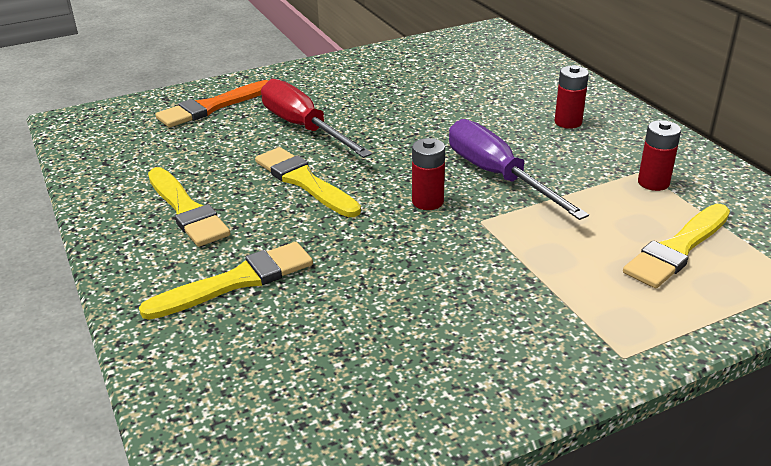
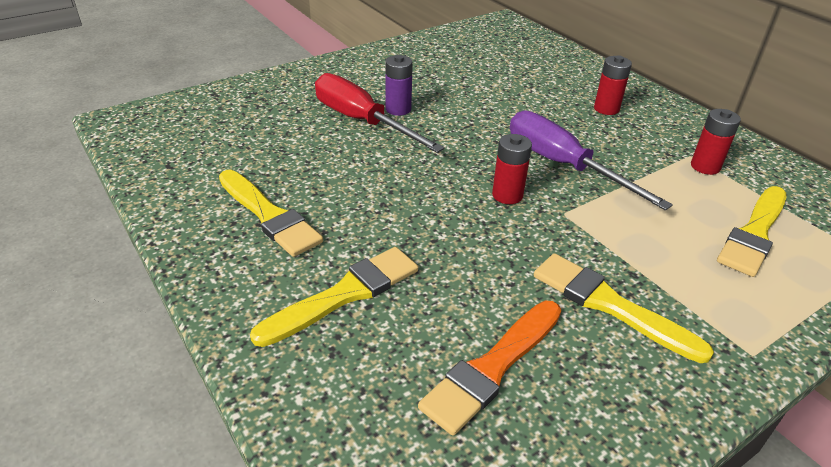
camera: 10 degrees left, 5 degrees up
orange brush [155,80,269,128] -> orange brush moved to [418,301,561,436]
yellow brush [255,147,361,217] -> yellow brush moved to [534,253,714,363]
none -> purple battery [385,55,413,116]

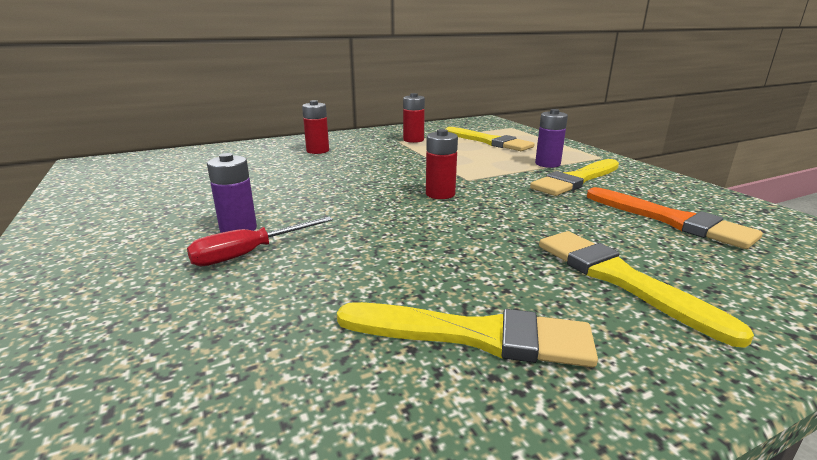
camera: 80 degrees left, 15 degrees down
yellow brush [219,170,323,257] -> yellow brush turned 45 degrees clockwise [337,302,598,368]
red screwdriver [315,73,445,153] -> red screwdriver [187,217,333,266], size x0.59
purple screwdriver [510,110,673,210] -> none
none -> purple battery [535,109,568,168]

